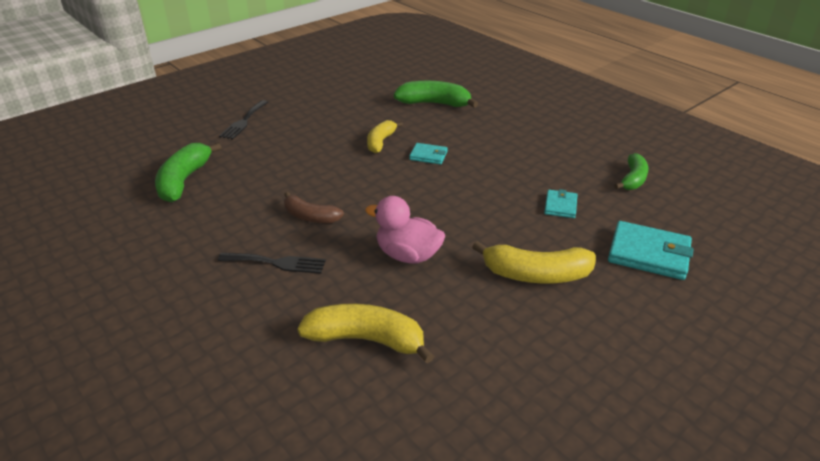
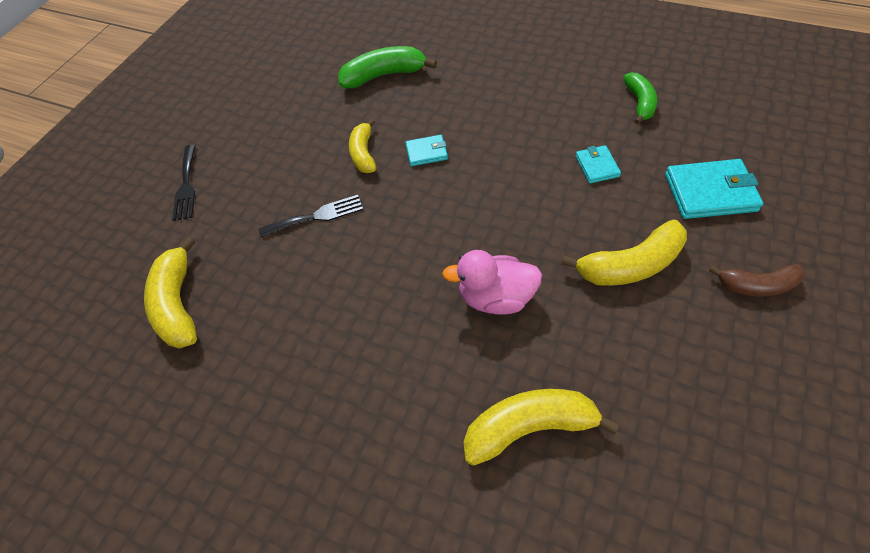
camera: 20 degrees left, 20 degrees up
green banana [155,142,222,203] -> yellow banana [144,237,197,349]
black fork [218,253,326,274] -> black fork moved to [259,195,363,237]
brown banana [284,192,344,223] -> brown banana moved to [709,264,805,297]

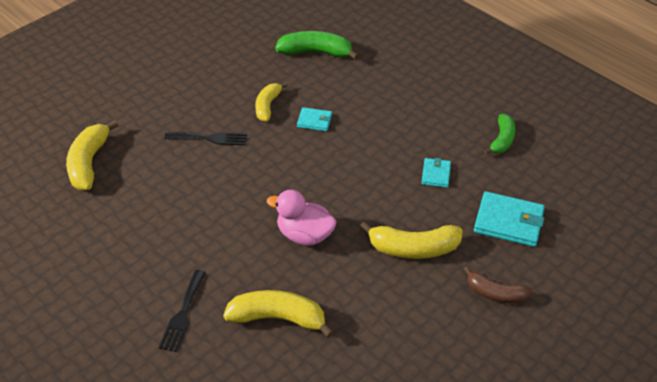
camera: 15 degrees right, 10 degrees down
black fork [172,145,196,221] -> black fork moved to [159,270,205,352]

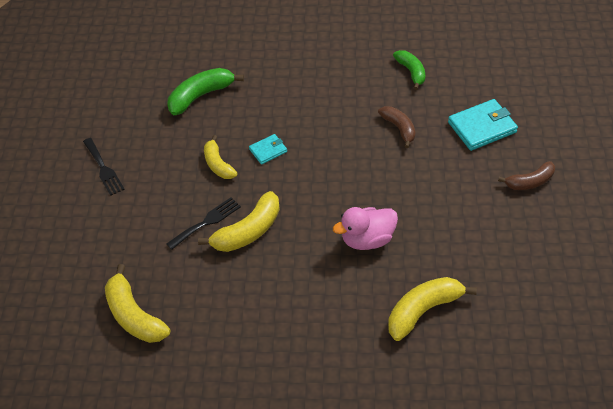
camera: 40 degrees left, 5 degrees up
black fork [159,270,205,352] -> black fork moved to [83,138,125,196]
yellow banana [359,222,463,259] -> yellow banana moved to [198,191,280,252]
turquoise wallet [422,158,451,188] -> brown banana [378,106,415,148]

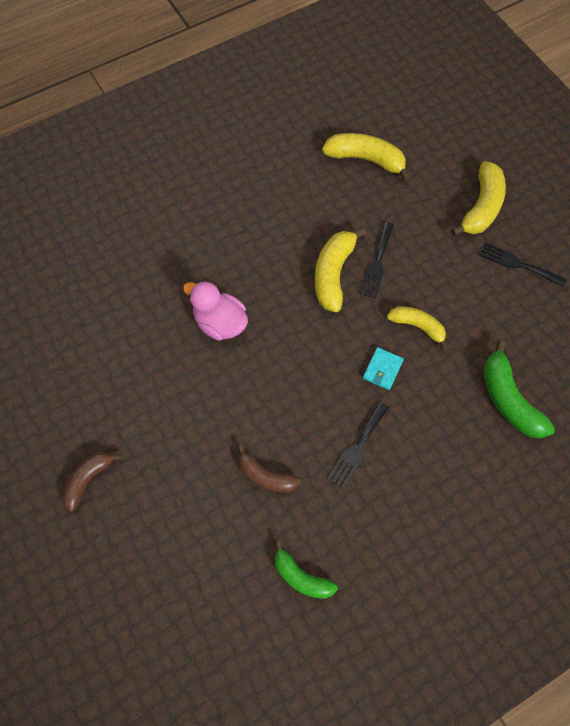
camera: 145 degrees right, 15 degrees up
green banana [167,68,244,115] -> green banana turned 135 degrees clockwise [484,340,555,438]
pink duck [333,207,398,250] -> pink duck turned 90 degrees counterclockwise [183,281,248,341]
yellow banana [388,277,477,341] -> yellow banana moved to [451,161,506,236]
turquoise wallet [448,99,518,151] -> none
none -> black fork [327,402,389,489]

